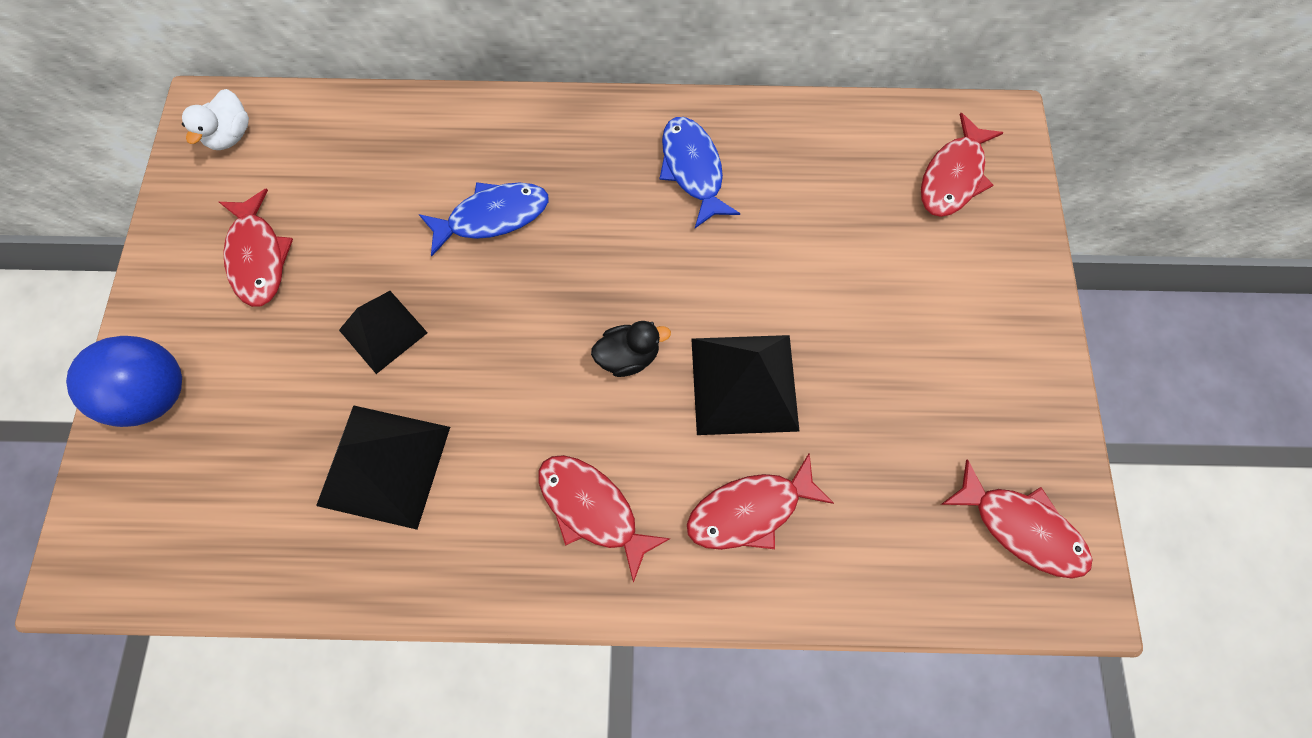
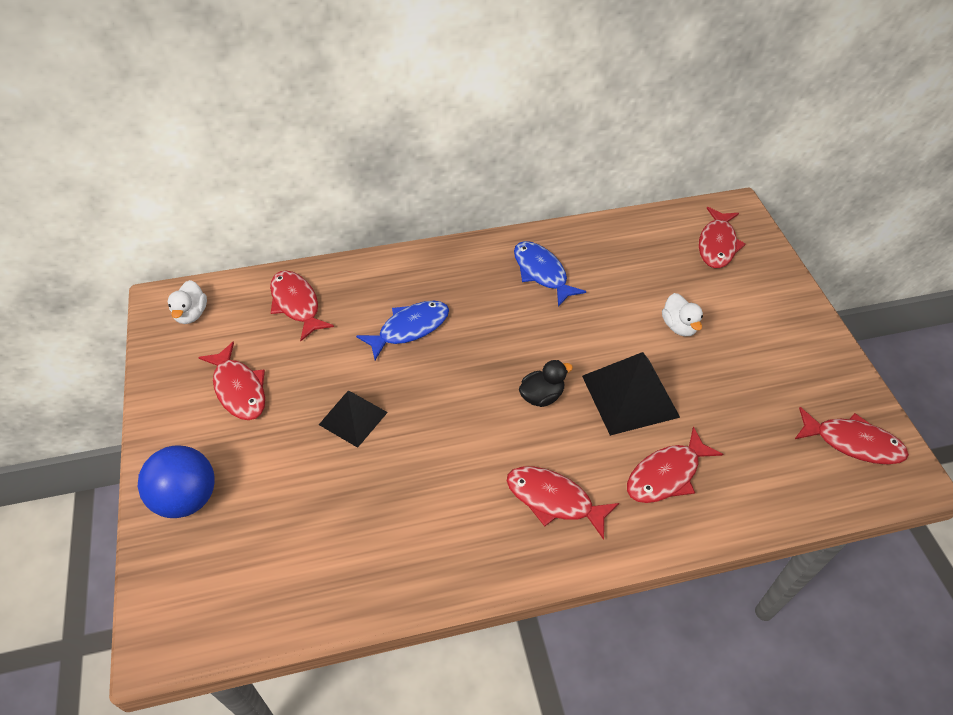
camera: 15 degrees left, 20 degrees down
black pyramid [316,405,450,530] -> none
none -> red fish [270,270,334,341]
none -> white duck [662,293,703,336]

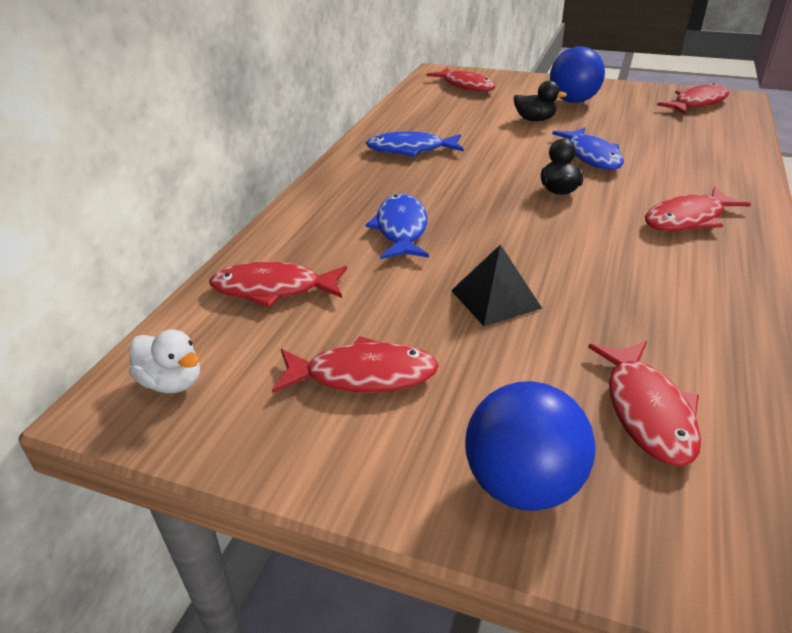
camera: 55 degrees left, 15 degrees down
black pyramid [582,352,680,436] -> blue fish [552,127,624,170]
red fish [627,427,723,503] -> red fish moved to [588,341,701,466]
white duck [662,293,703,336] -> black duck [513,81,567,121]
none -> blue ball [550,46,605,103]

